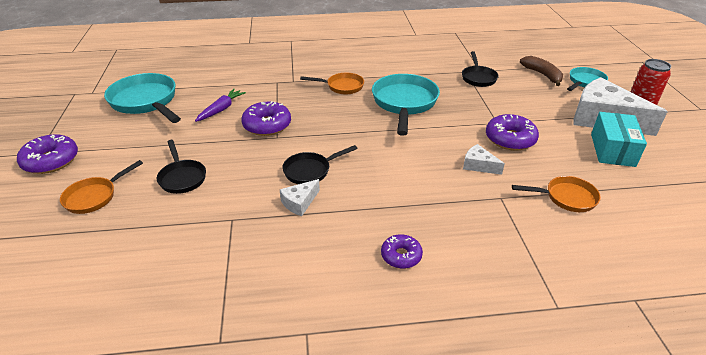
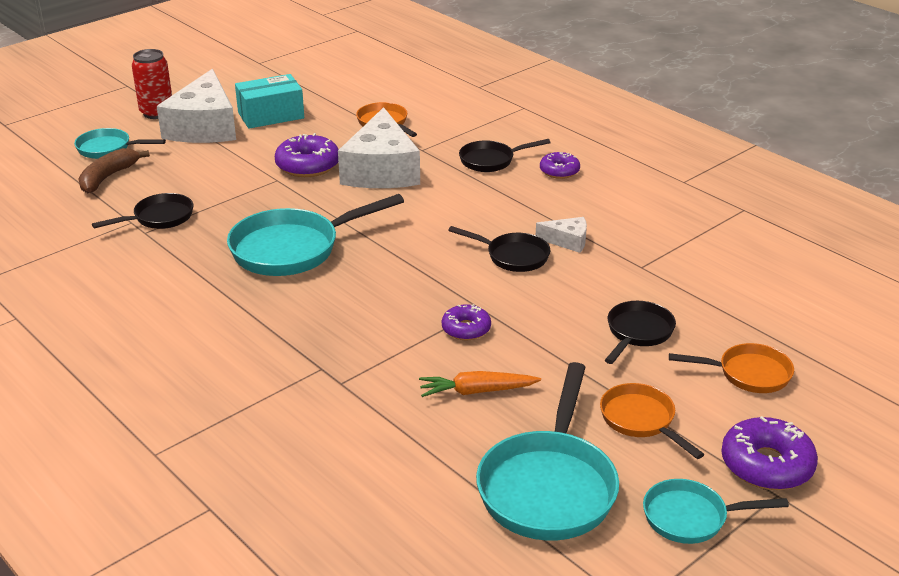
camera: 125 degrees left, 5 degrees down
purple carrot [195,89,246,122] -> orange carrot [419,371,541,397]
purple donut [241,101,291,136] -> purple donut [442,304,491,340], size x0.62
orange pan [300,73,364,95] -> orange pan moved to [600,383,704,459]
white cheese [463,144,505,175] -> white cheese [338,107,420,188], size x2.24
none -> black pan [459,139,551,172]
none -> turquoise pan [643,479,789,544]

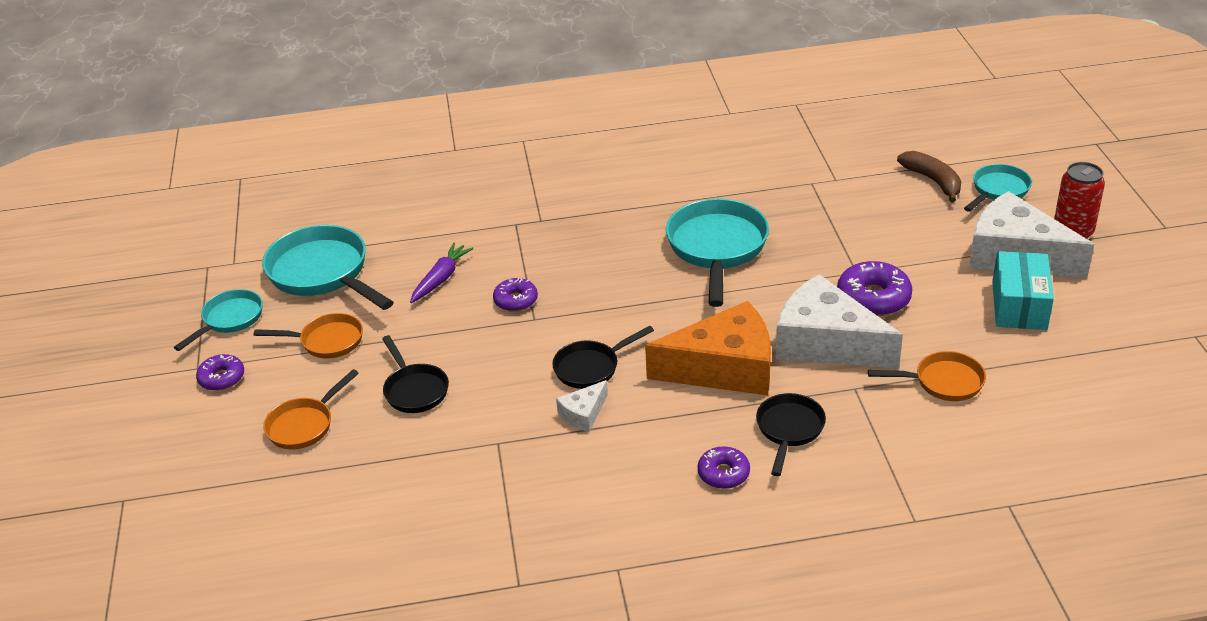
camera: 125 degrees right, 5 degrees up
black pan [92,193,193,229] -> none
orange carrot [419,371,541,397] -> purple carrot [410,242,474,303]
purple donut [721,416,818,490] -> purple donut [196,354,244,391], size x0.62
none -> orange cheese [645,301,771,395]

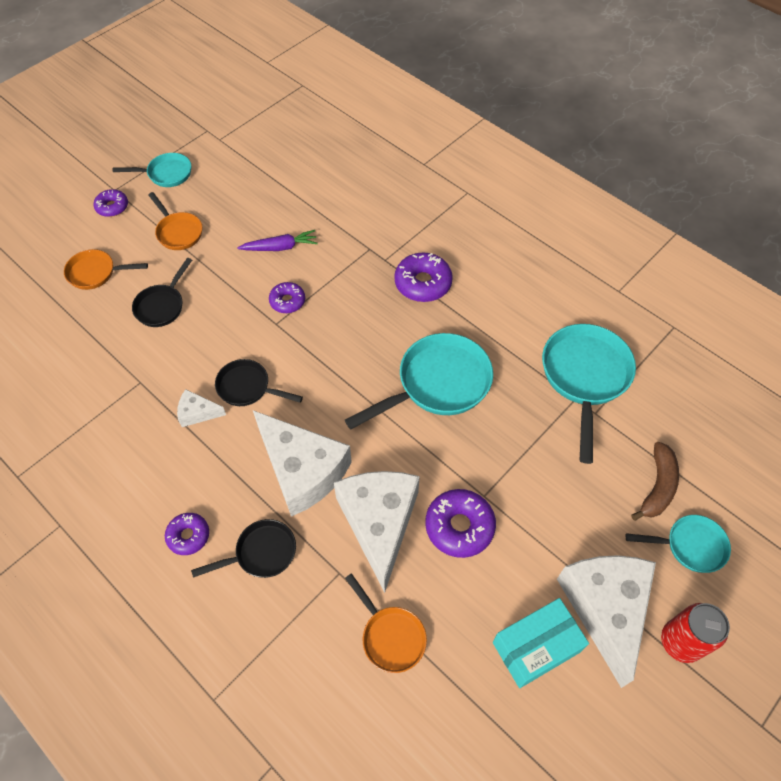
camera: 50 degrees right, 20 degrees up
turquoise pan [262,225,394,310] -> turquoise pan moved to [542,324,636,464]
orange cheese [645,301,771,395] -> white cheese [253,410,352,517]
none -> purple donut [394,253,453,302]

